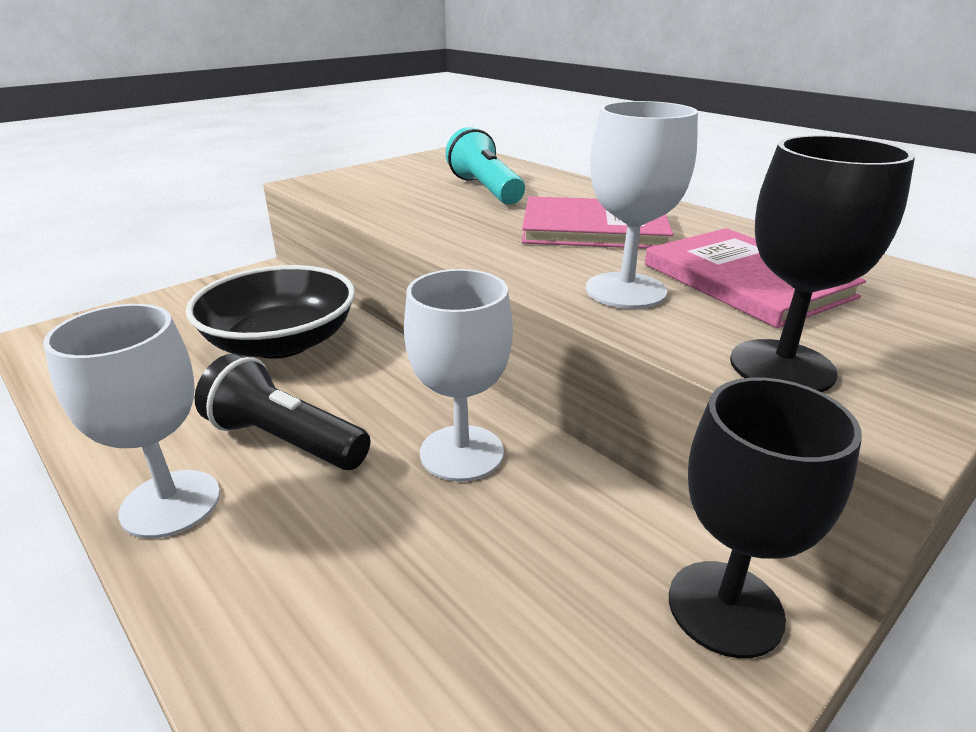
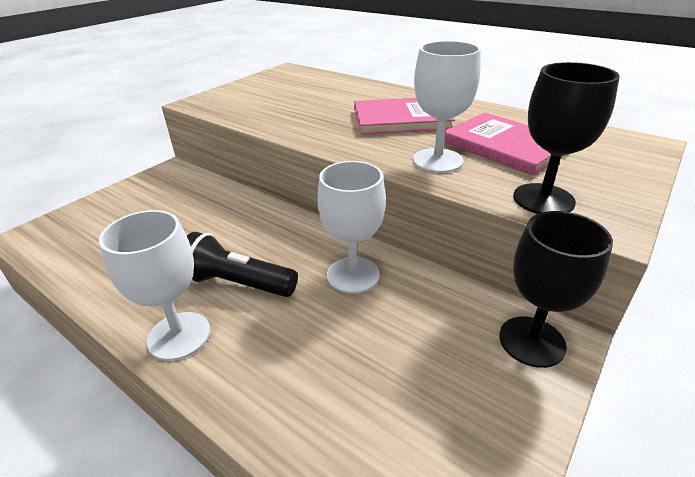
camera: 10 degrees left, 5 degrees up
black bowl [186,265,355,359] -> none
turquoise flashlight [446,127,525,205] -> none

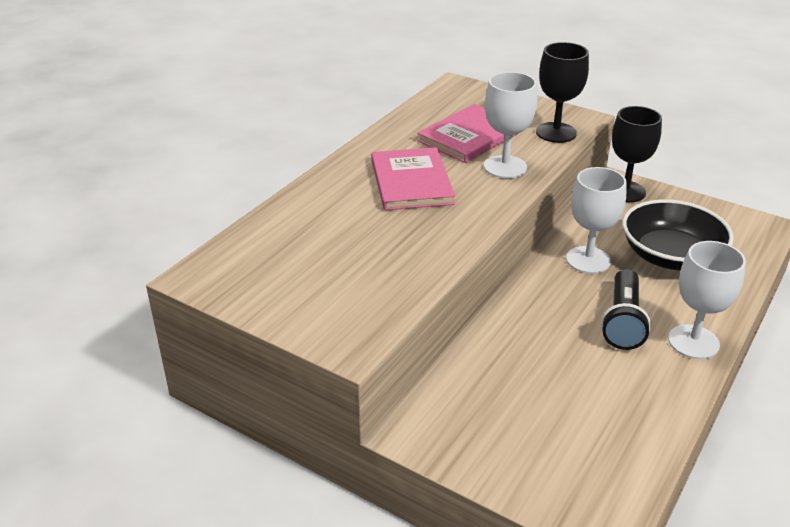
camera: 95 degrees left, 0 degrees up
none -> black bowl [622,199,734,271]

